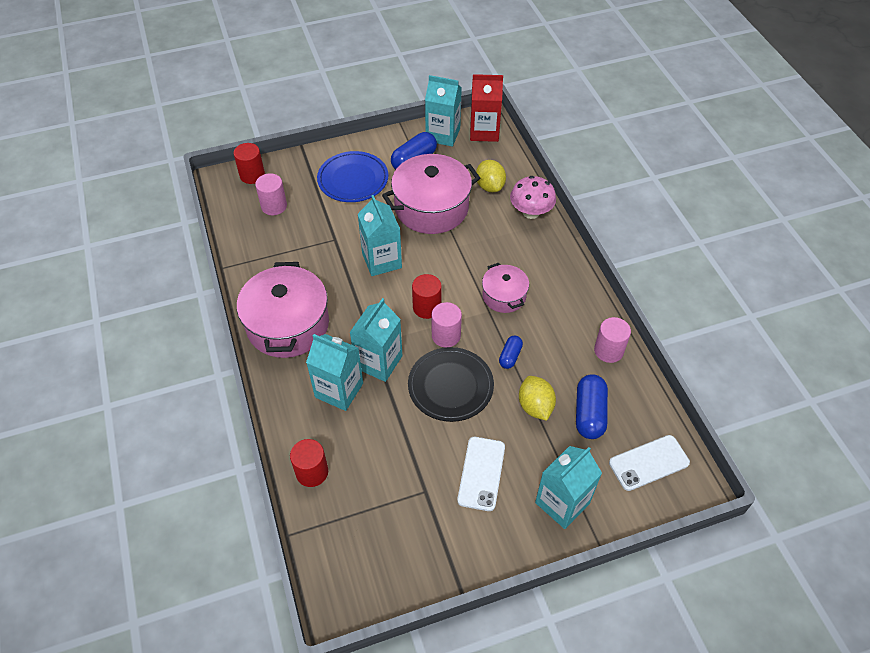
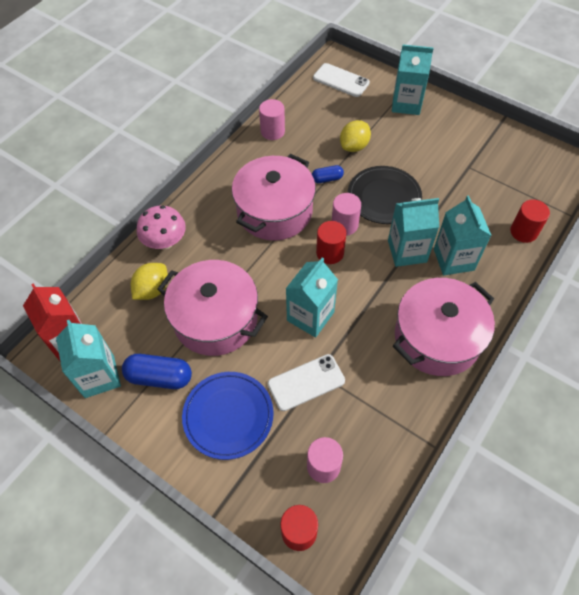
camera: 125 degrees left, 5 degrees up
white phone [457,437,505,511] -> white phone moved to [268,354,345,411]
pink pot [482,263,529,313] -> pink pot [232,154,316,241], size x1.83
blue capsule [576,374,608,439] -> none

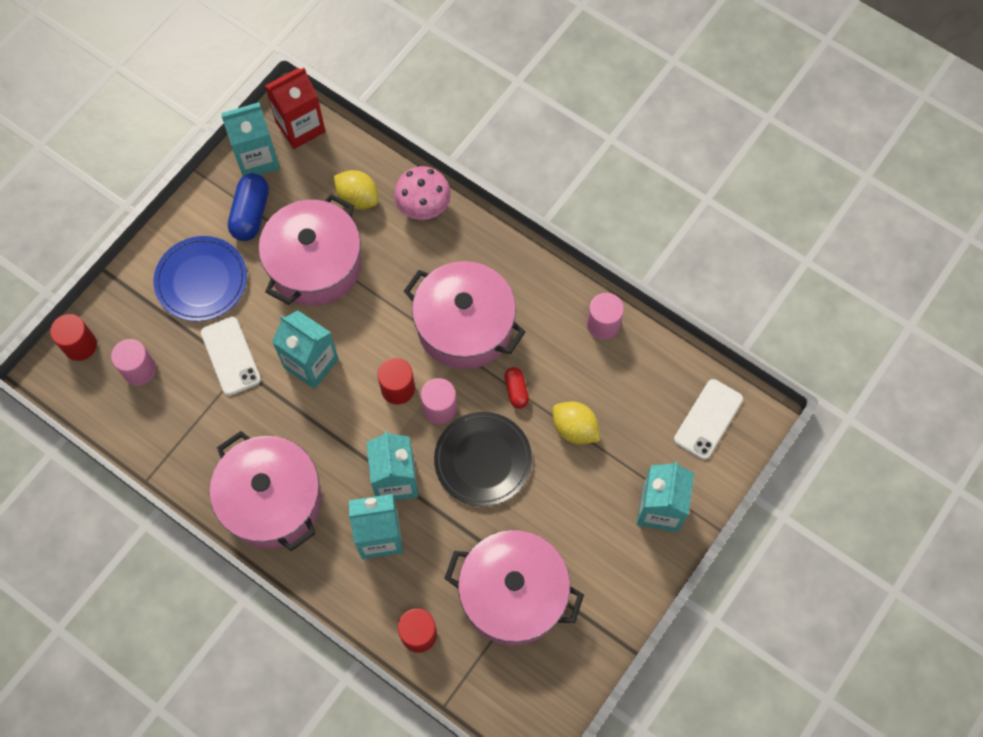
camera: 90 degrees right, 10 degrees up
blue capsule [312,165,344,183] -> red capsule [504,367,529,409]
none -> pink pot [444,530,584,646]

